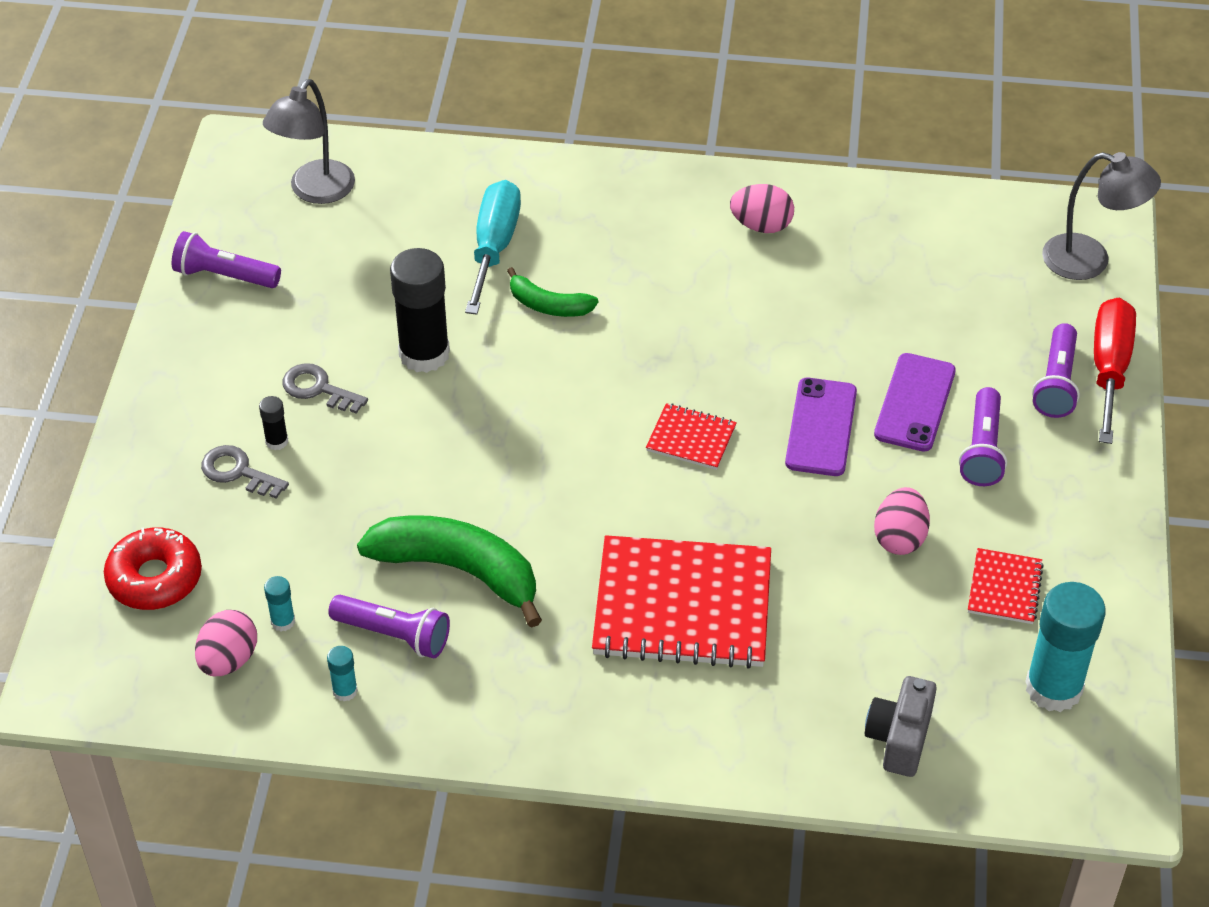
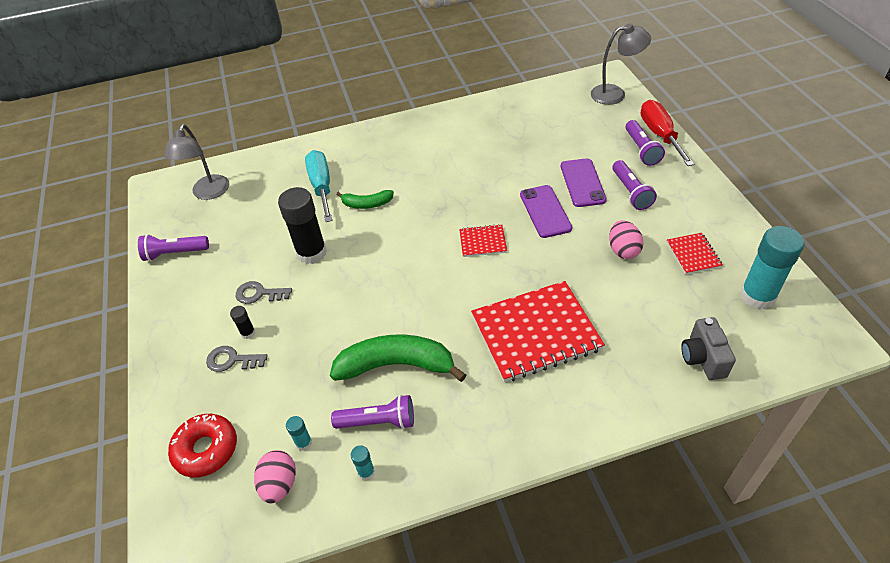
camera: 20 degrees left, 0 degrees up
pink egg [730,184,794,233] -> none

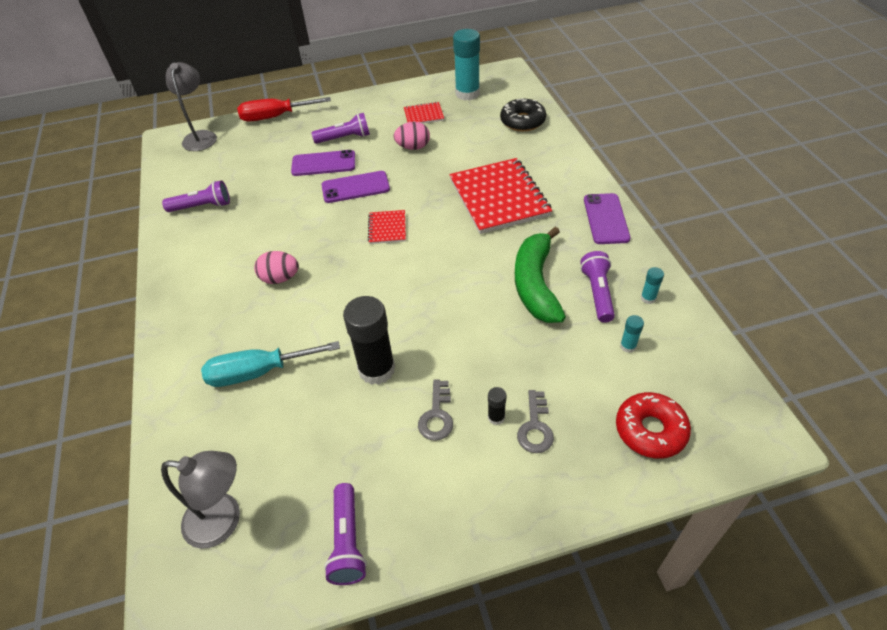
camera: 90 degrees left, 0 degrees up
pink egg [254,450,296,503] -> pink egg moved to [254,251,299,284]
green banana [336,190,394,209] -> none
purple flashlight [626,120,665,166] -> purple flashlight moved to [162,180,230,212]
grey camera [681,317,736,380] -> black donut [500,98,546,131]
none -> purple phone [584,193,630,244]

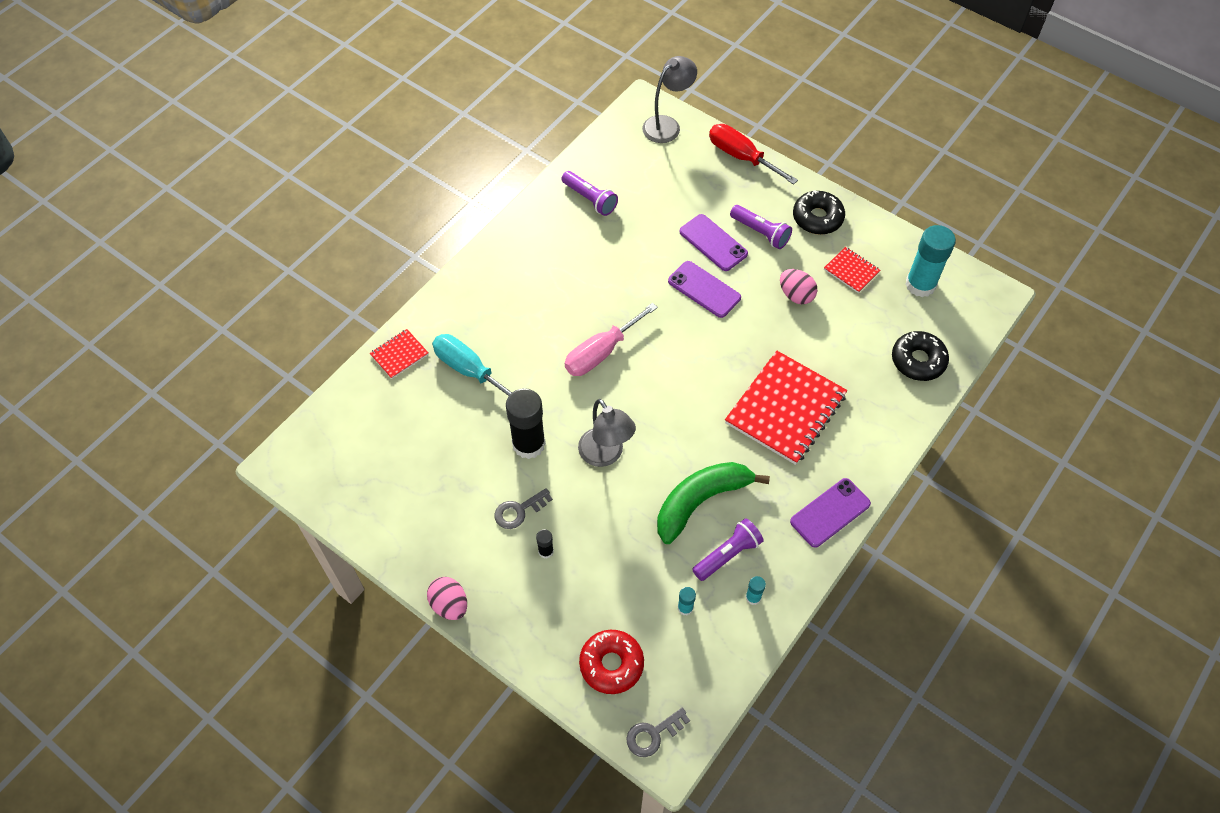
camera: 50 degrees right, 10 degrees up
grey lamp [161,451,240,549] -> grey lamp moved to [578,399,636,467]
pink egg [254,251,299,284] -> pink egg moved to [427,577,467,620]
purple flashlight [324,483,367,585] -> none
red notebook [368,210,406,244] -> red notebook moved to [370,329,429,379]
grey key [517,390,554,453] -> grey key moved to [626,708,690,757]
none -> pink screwdriver [565,303,658,376]
none -> black donut [793,190,845,235]

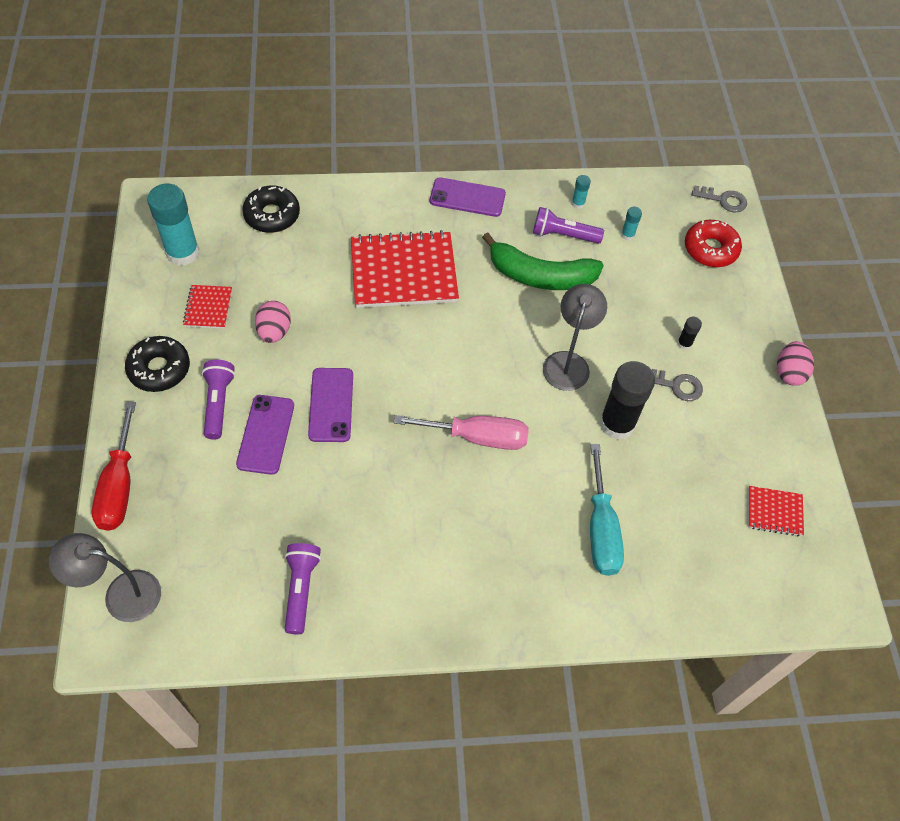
camera: 135 degrees left, 0 degrees up
red notebook [370,329,429,379] -> red notebook moved to [748,486,804,536]

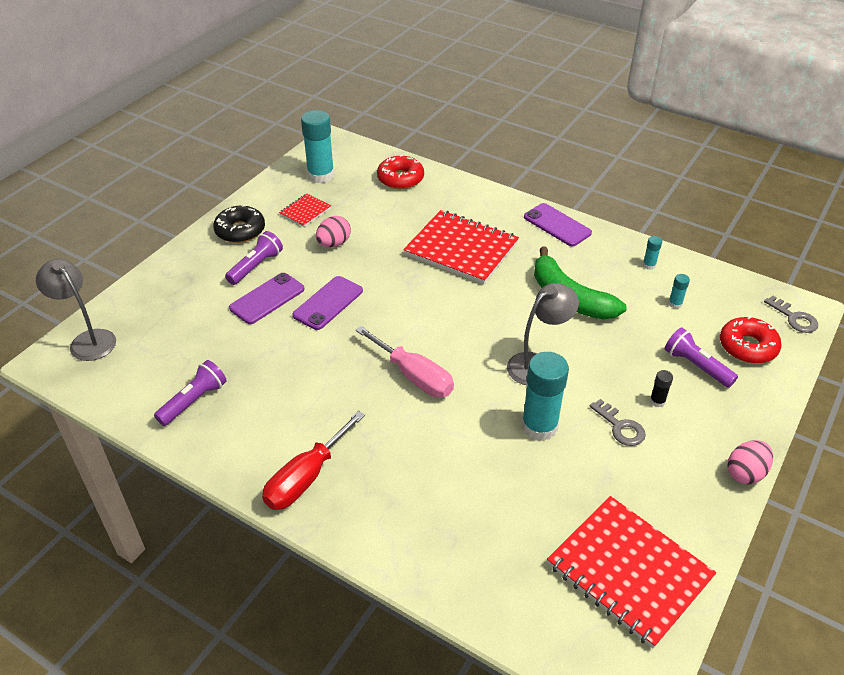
camera: 40 degrees right, 15 degrees down
red screwdriver [92,402,136,531] -> red screwdriver moved to [262,411,365,510]
black donut [242,186,300,233] -> red donut [377,154,424,189]
purple flashlight [533,207,604,244] -> purple flashlight moved to [664,327,738,388]
turquoise screwdriver [590,444,624,576] -> none
black glue stick [599,361,655,440] -> turquoise glue stick [522,352,569,441]
red notebook [748,486,804,536] -> red notebook [547,496,716,648], size x2.13

